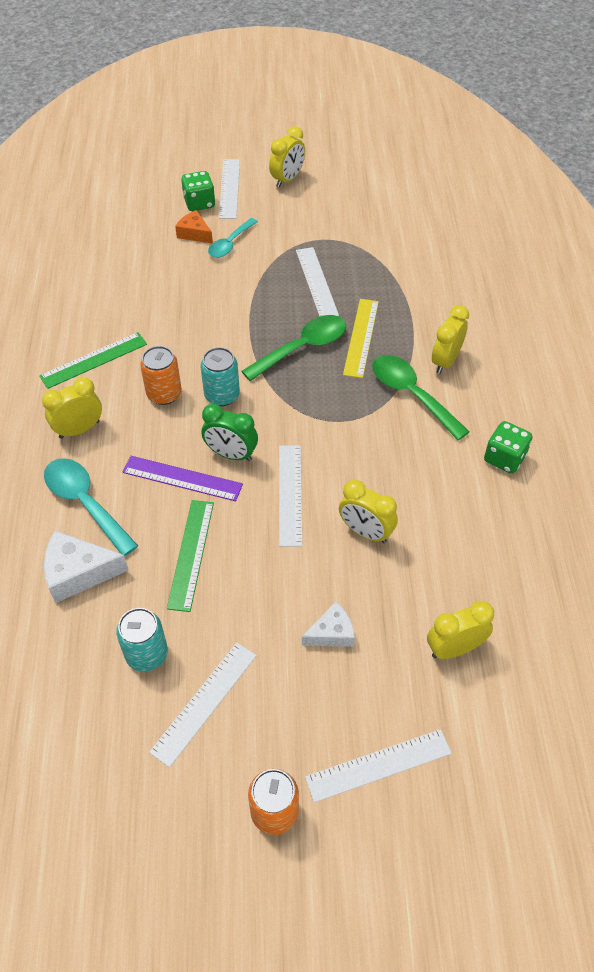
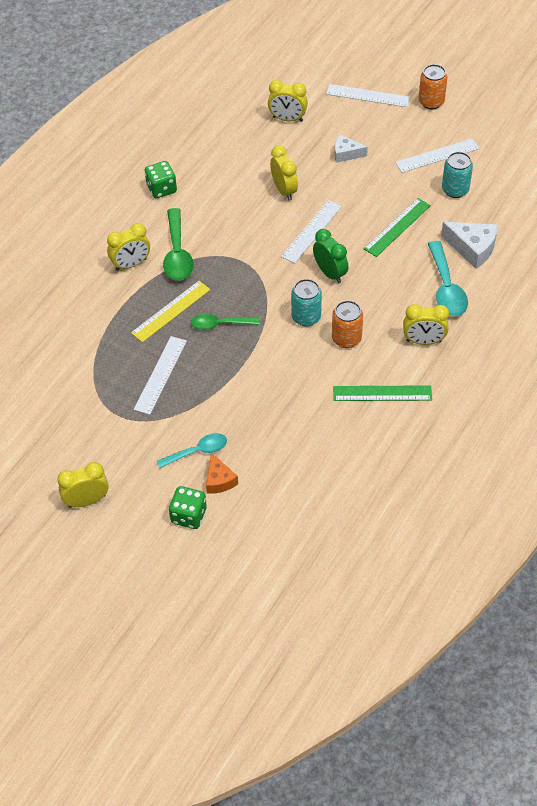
camera: 145 degrees left, 0 degrees up
purple ruler [122,456,243,501] -> none
white ruler [219,159,240,219] -> none
green spoon [241,315,346,381] -> green spoon [191,314,260,330], size x0.66

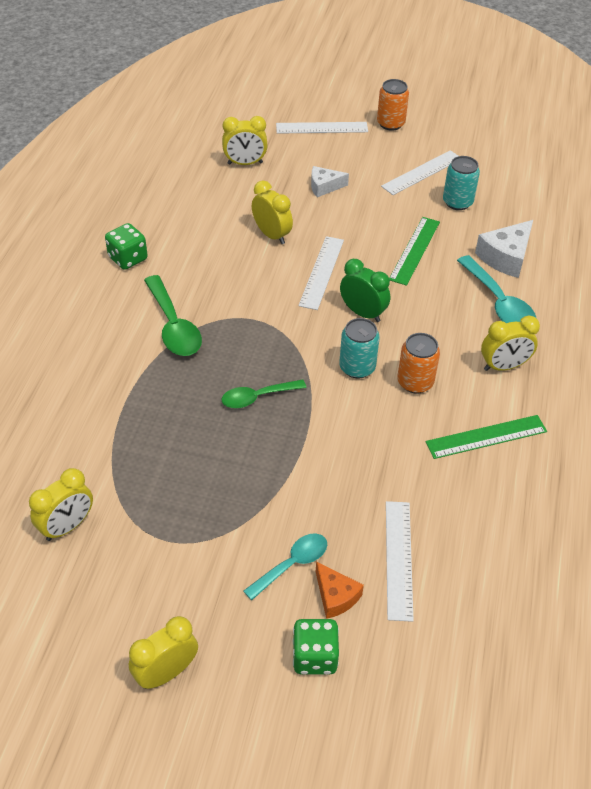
camera: 20 degrees left, 5 degrees down
yellow clock [107,223,150,271] -> yellow clock moved to [29,468,93,541]
yellow ruler [131,281,210,342] -> none
white ruler [134,336,187,415] -> white ruler moved to [386,501,414,622]
white cheese [441,222,498,269] -> white cheese turned 120 degrees clockwise [475,220,533,278]

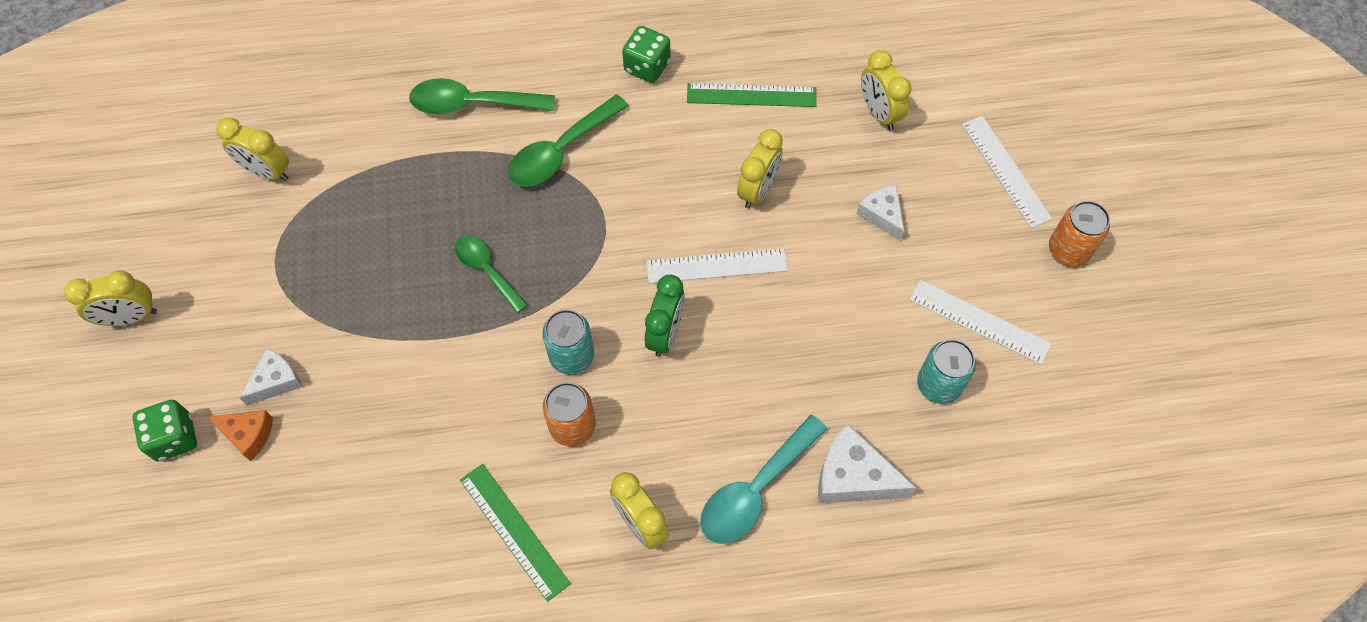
camera: 70 degrees right, 15 degrees up
yellow clock [129,616,198,689] -> yellow clock turned 135 degrees clockwise [64,270,157,326]
turquoise spoon [244,533,327,600] -> white cheese [239,348,303,406]
orange cheese [316,561,364,619] -> orange cheese turned 105 degrees counterclockwise [208,410,273,461]
white ruler [386,501,414,622] -> none
green ruler [389,217,440,286] -> green ruler moved to [687,83,817,107]
none -> green spoon [409,78,555,114]

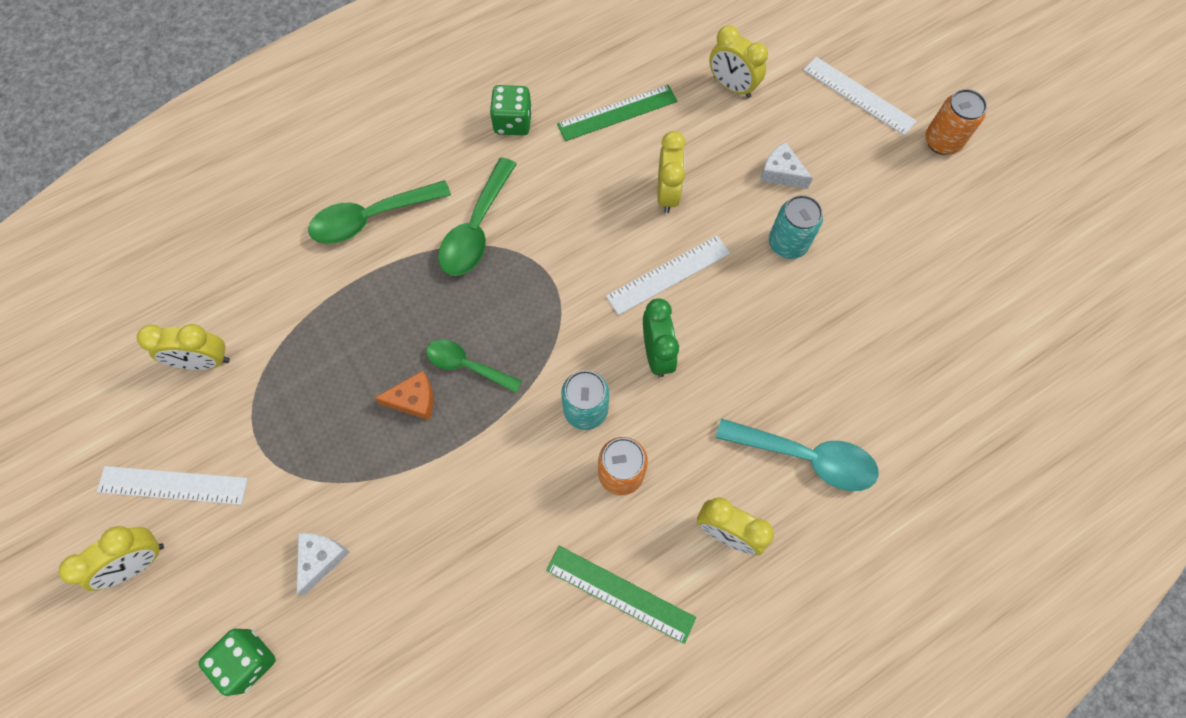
camera: 25 degrees left, 5 degrees up
orange cheese [208,410,273,461] -> orange cheese moved to [374,371,433,420]
turquoise spoon [700,415,827,544] -> turquoise spoon turned 90 degrees counterclockwise [716,418,879,491]
white cheese [818,423,916,503] -> none
white ruler [910,280,1052,365] -> white ruler moved to [97,466,248,505]
turquoise can [917,339,976,404] -> turquoise can moved to [769,195,823,259]

